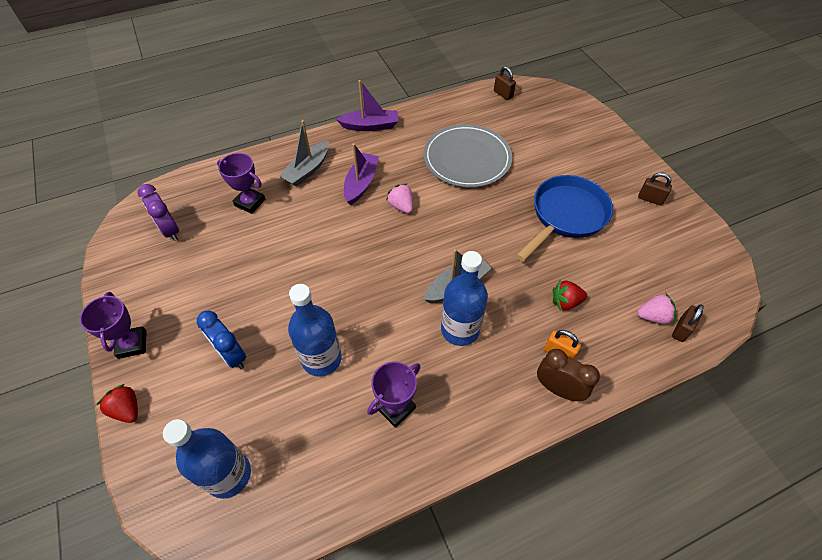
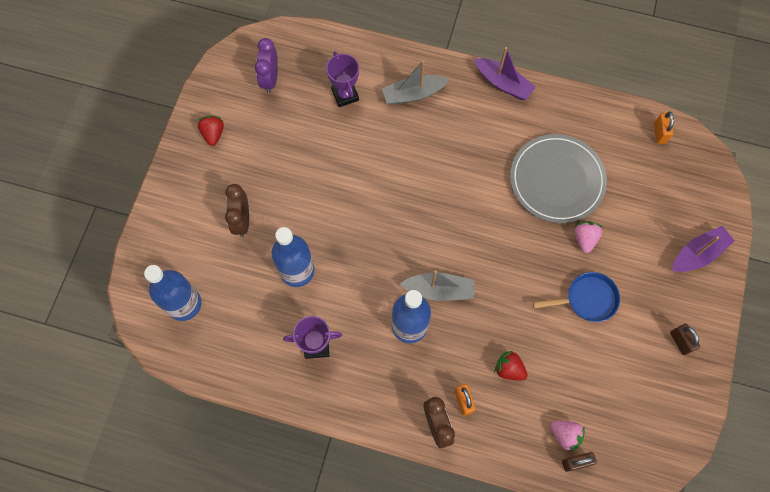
camera: 40 degrees right, 15 degrees up
purple trophy [80,292,147,359] -> none
red strawberry [97,384,138,423] -> red strawberry moved to [198,115,224,146]
blue clock [197,311,246,369] -> brown clock [225,184,249,237]
purple boat [344,143,379,205] -> purple boat moved to [672,226,735,272]
pink strawberry [386,184,413,213] -> pink strawberry moved to [575,221,602,253]
brown padlock [494,66,516,100] -> orange padlock [654,111,674,144]
blue pan [516,175,613,262] -> blue pan [533,272,620,322], size x0.63

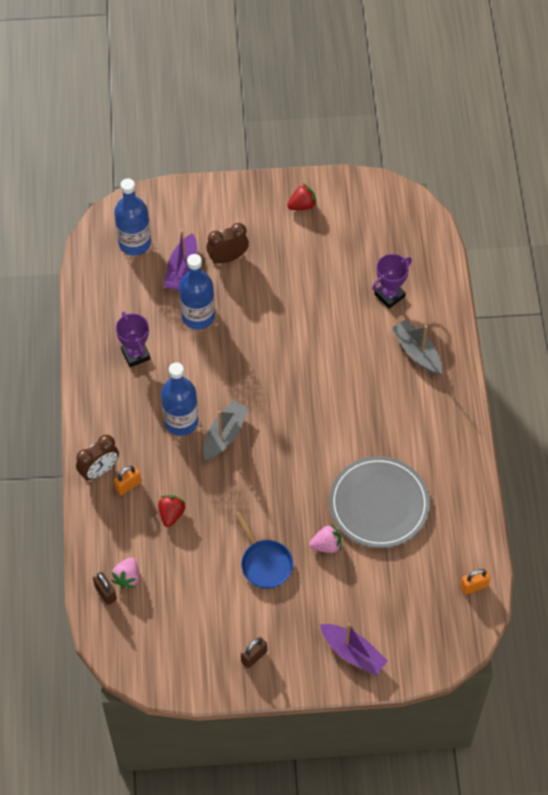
camera: 70 degrees right, 10 degrees down
purple clock [255,38,278,93] -> none
grey boat [400,270,474,301] -> grey boat turned 135 degrees counterclockwise [203,400,249,460]
purple boat [474,47,536,100] -> purple boat moved to [164,230,197,291]

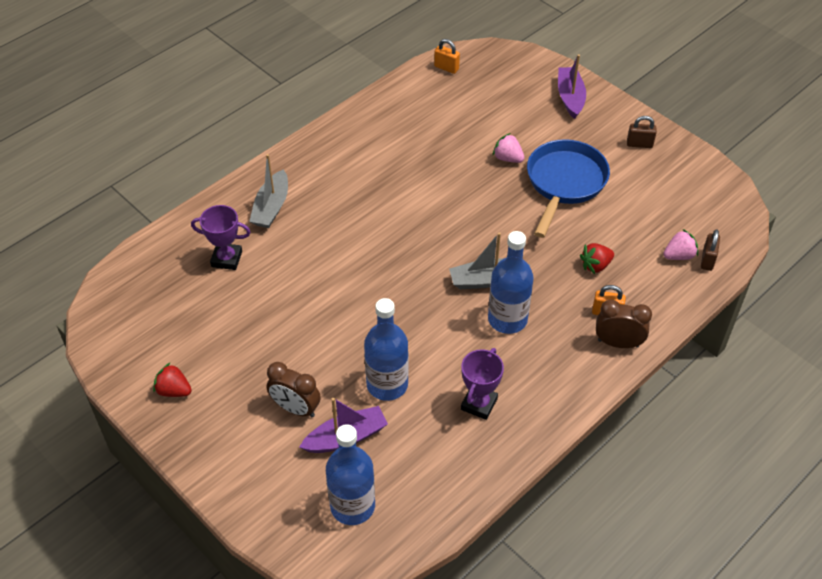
camera: 130 degrees left, 10 degrees down
blue pan [235,511,293,589] -> blue pan [527,139,610,238], size x1.58
grey plate [329,456,430,548] -> none

